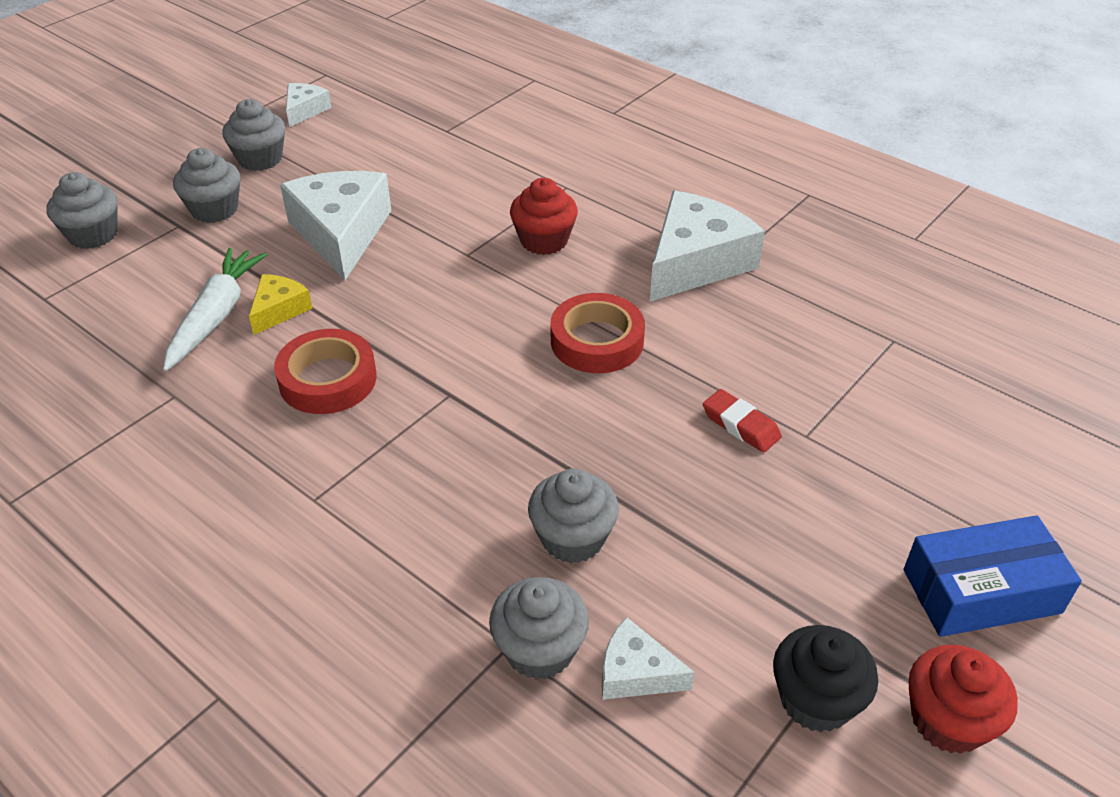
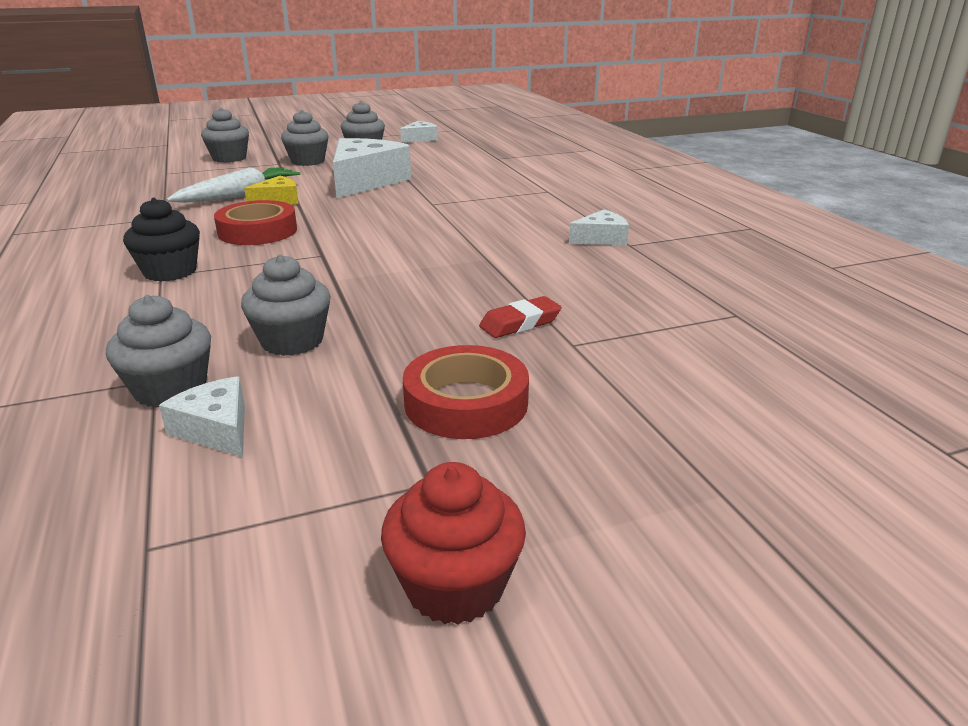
camera: 30 degrees right, 15 degrees down
red cupcake [510,178,578,255] -> none
red tape [551,293,645,373] -> red tape moved to [403,345,529,439]
white cheese [650,191,765,302] -> white cheese [569,209,629,245], size x0.50
red eraser [703,389,782,453] -> red eraser turned 75 degrees clockwise [479,296,562,338]
black cupcake [773,625,879,732] -> black cupcake moved to [123,198,200,282]
blue box [904,515,1082,637] -> none

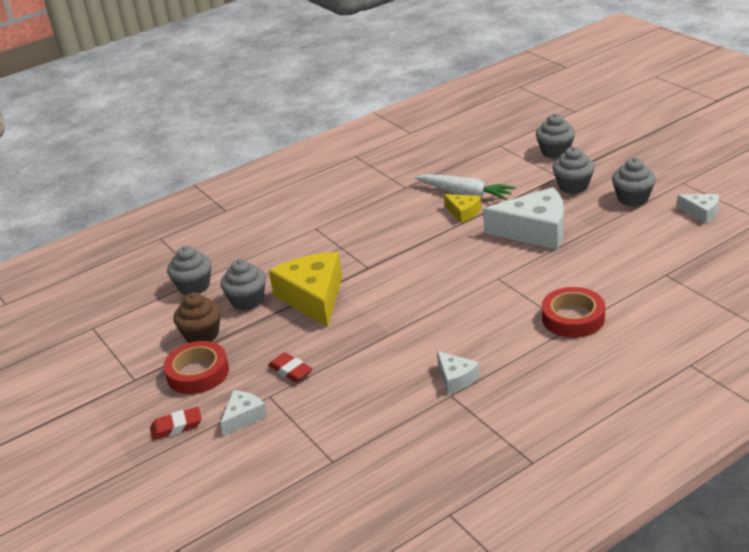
camera: 80 degrees right, 5 degrees up
black cupcake [123,198,200,282] -> none
white cheese [159,376,245,457] -> white cheese moved to [221,390,268,436]
red tape [214,200,297,245] -> red tape moved to [542,287,605,338]
red cupcake [381,462,526,625] -> none
none -> red eraser [150,407,202,440]
none -> brown cupcake [173,292,221,343]
none -> yellow cheese [269,252,342,327]

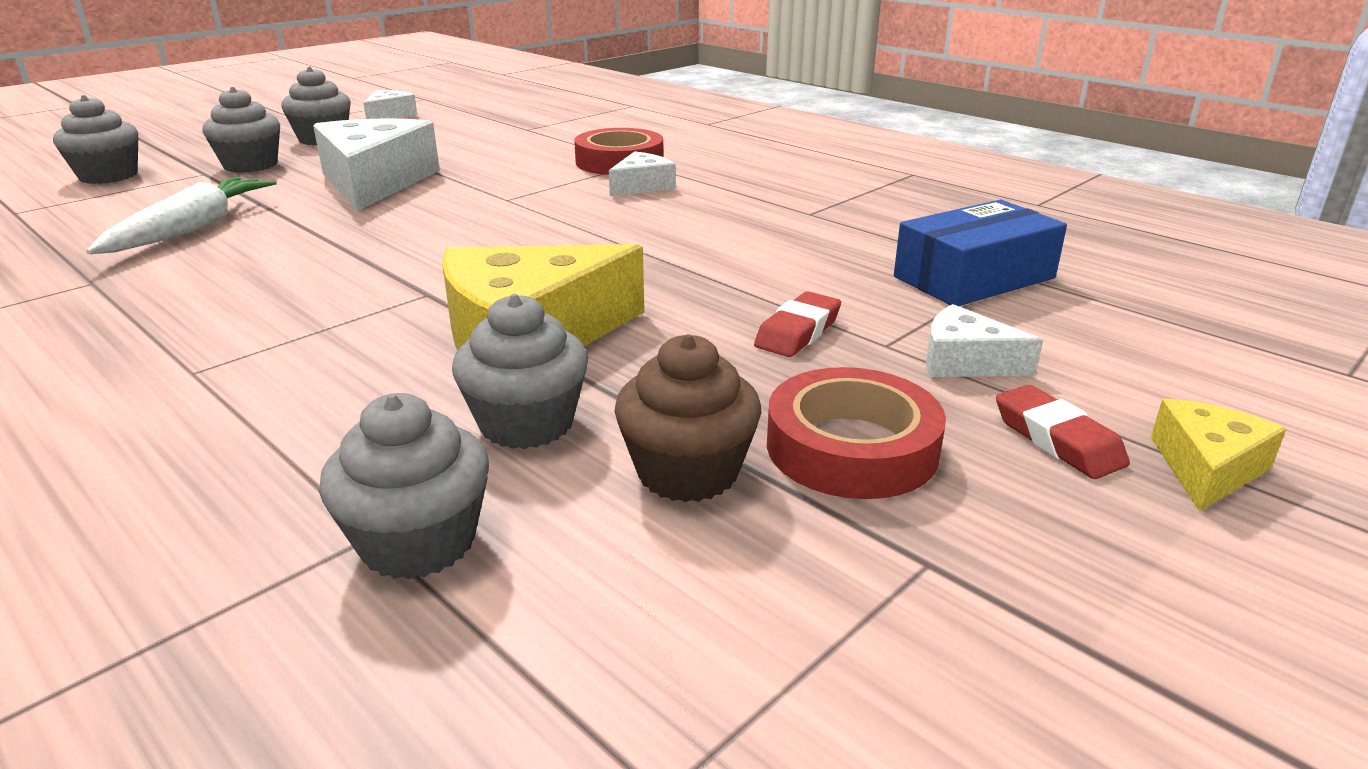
camera: 105 degrees left, 5 degrees down
white cheese [437,351,480,394] -> white cheese moved to [609,151,676,196]
yellow cheese [444,194,481,223] -> yellow cheese moved to [1151,399,1286,512]
none -> blue box [894,200,1067,306]

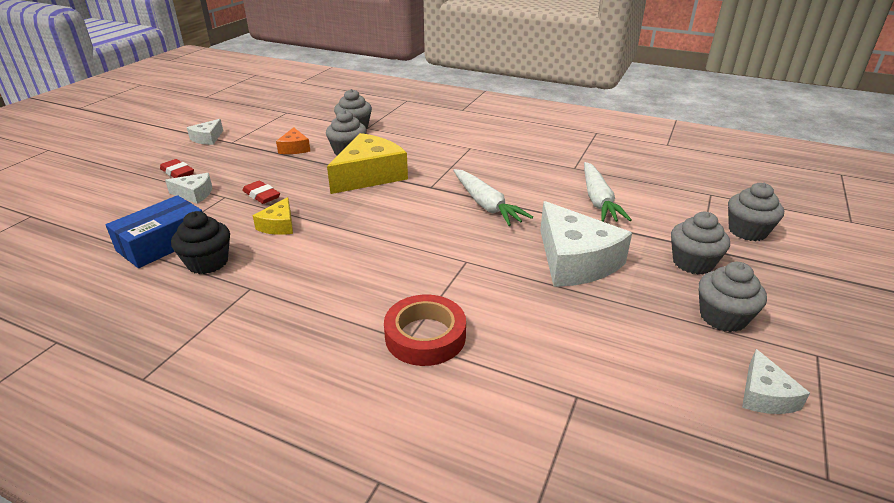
camera: 160 degrees right, 5 degrees up
white cheese [609,151,676,196] -> white cheese moved to [187,119,223,145]
brown cupcake [615,334,762,502] -> orange cheese [276,127,310,154]
red eraser [754,291,841,357] -> red eraser turned 60 degrees counterclockwise [243,180,280,204]
red tape [767,367,946,499] -> none
yellow cheese [1151,399,1286,512] -> yellow cheese moved to [253,197,293,235]
none -> black cupcake [171,211,230,274]
none -> white carrot [453,169,533,226]

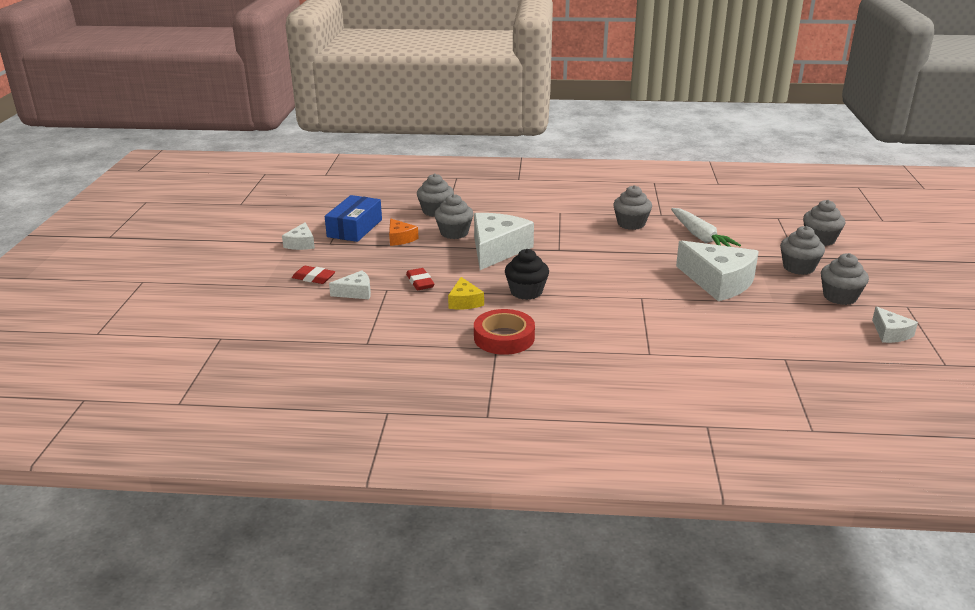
camera: 20 degrees left, 5 degrees down
blue box [106,195,202,268] -> blue box moved to [325,195,382,242]
black cupcake [171,211,230,274] -> black cupcake moved to [505,249,549,300]
red eraser [243,180,280,204] -> red eraser turned 45 degrees clockwise [406,268,434,290]
yellow cheese [327,133,408,194] -> white cheese [474,213,534,270]
red tape [384,295,466,366] -> red tape moved to [474,309,535,355]
white carrot [453,169,533,226] -> none
none -> grey cupcake [613,185,652,230]

